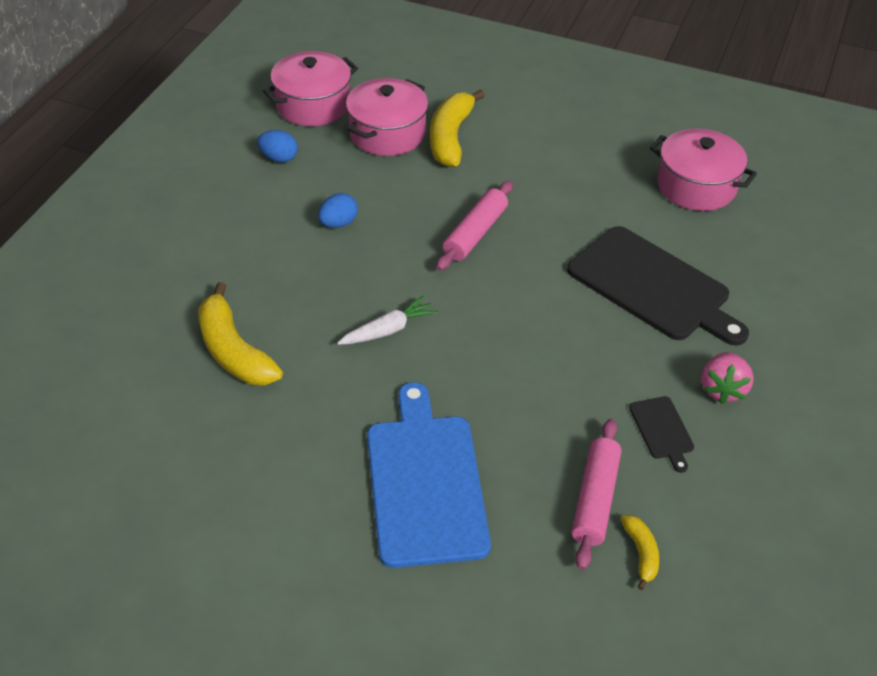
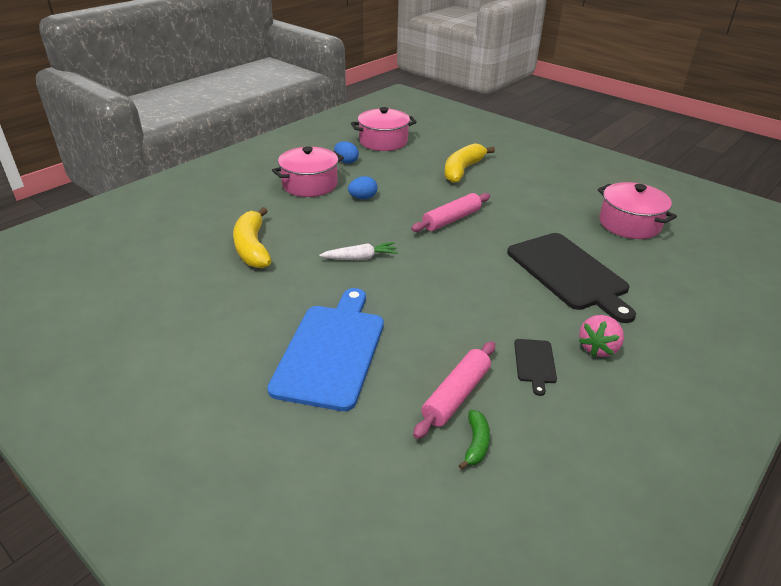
camera: 20 degrees right, 10 degrees down
pink pot [346,78,428,156] -> pink pot moved to [272,146,344,197]
yellow banana [621,515,659,590] -> green banana [459,410,490,470]

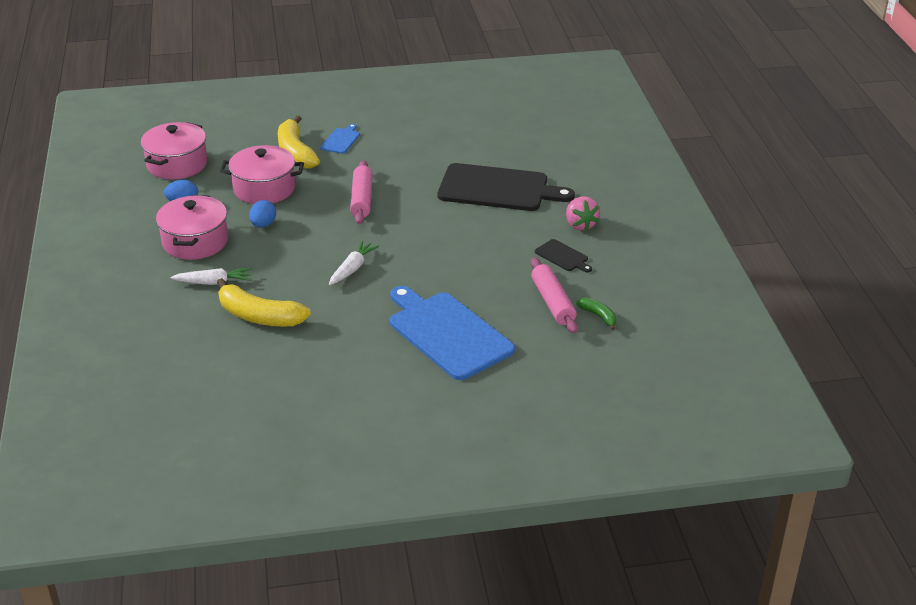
camera: 50 degrees left, 0 degrees up
pink pot [598,182,677,239] -> pink pot moved to [220,145,304,204]
none -> white carrot [171,268,252,285]
none -> blue cutting board [320,124,360,154]

